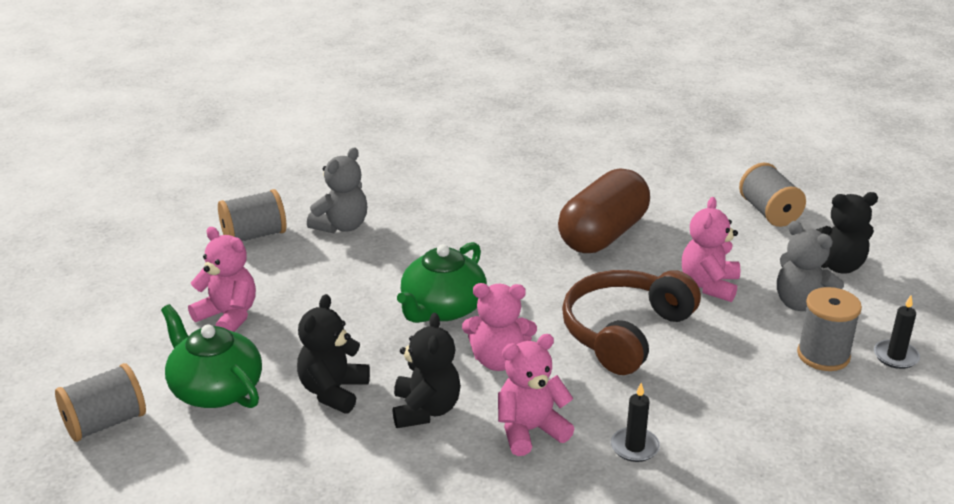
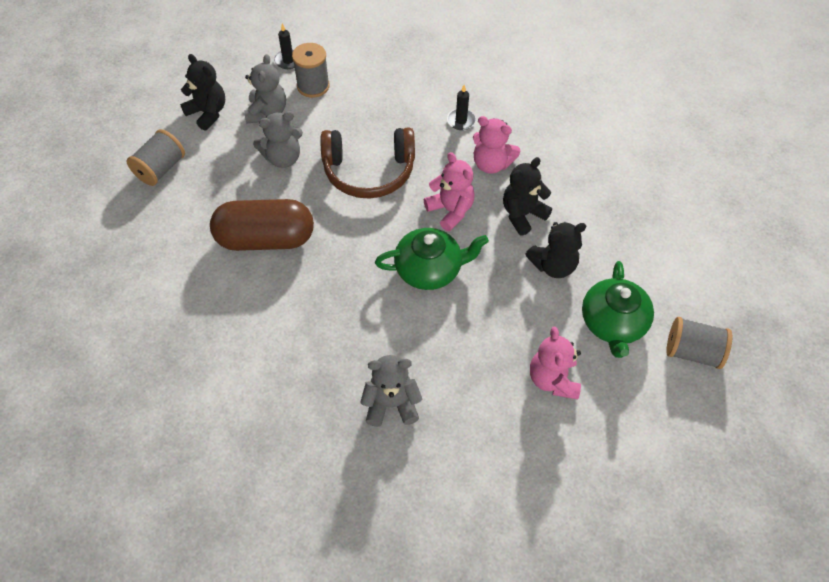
camera: 130 degrees left, 25 degrees up
grey spool [218,189,286,241] -> none
pink teddy bear [682,197,740,302] -> grey teddy bear [253,111,303,168]

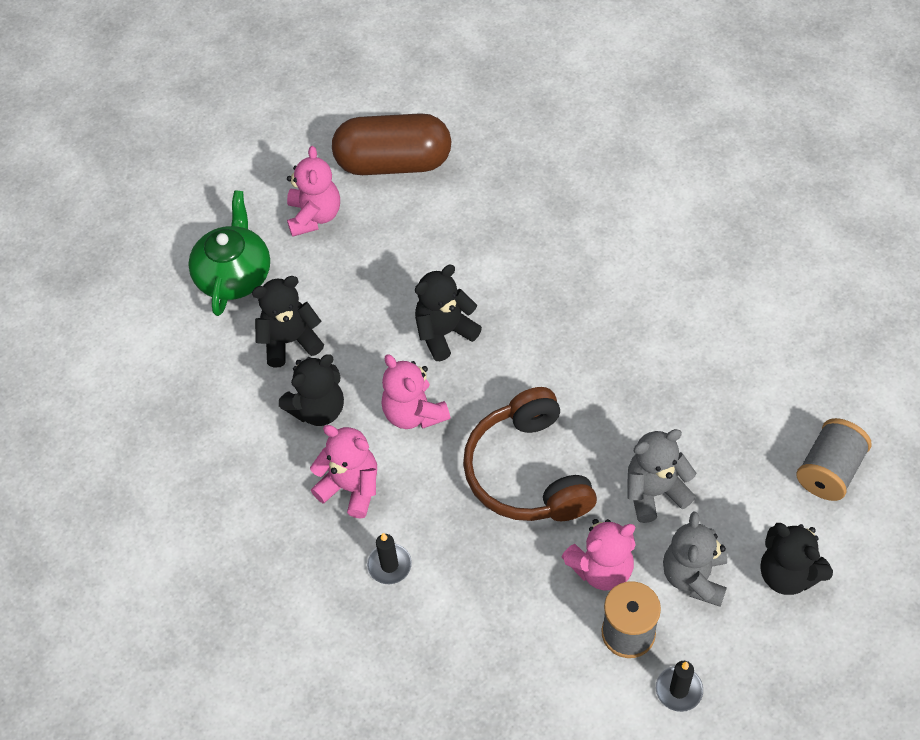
camera: 175 degrees left, 0 degrees up
brown capsule [210,199,314,251] -> brown capsule moved to [332,113,451,175]
brown headphones [320,128,415,199] -> brown headphones turned 105 degrees counterclockwise [463,387,597,521]
grey teddy bear [360,355,423,427] -> none
green teapot [375,228,489,290] -> black teddy bear [415,265,482,361]
grey spool [666,317,732,369] -> none
none -> pink teddy bear [561,519,636,590]

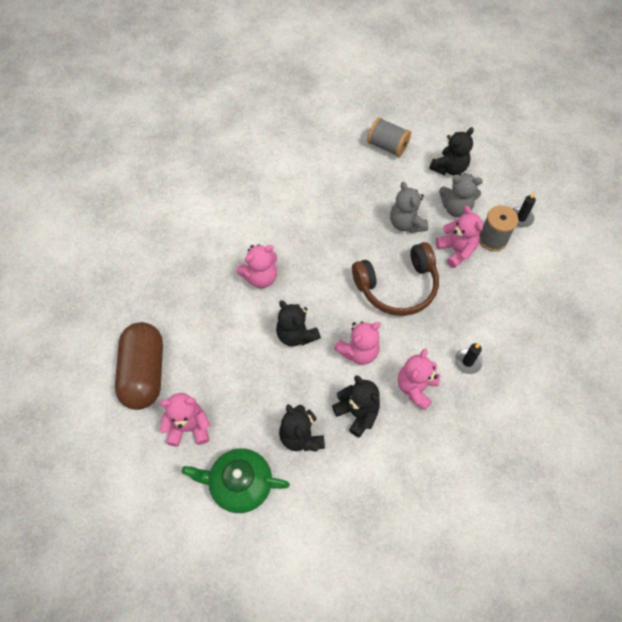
camera: 95 degrees left, 5 degrees up
none -> pink teddy bear [236,244,277,288]

